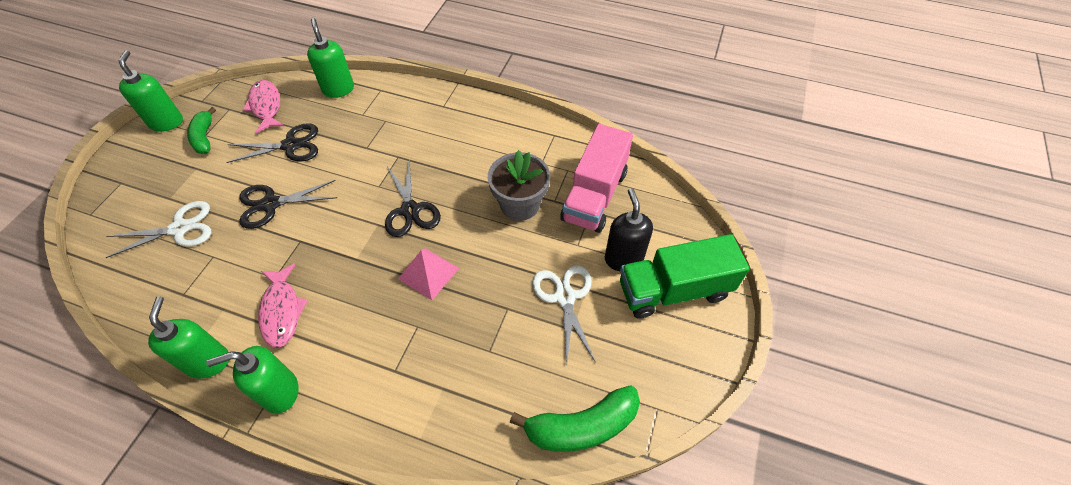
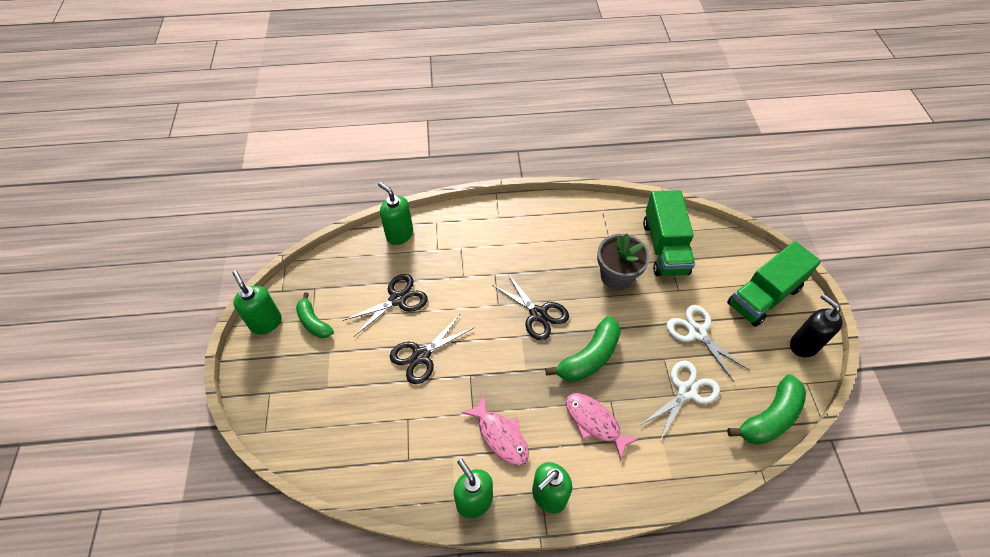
camera: 25 degrees left, 0 degrees up
white scissors [105,201,211,258] -> white scissors moved to [642,361,720,441]
pink fish [242,80,284,133] -> pink fish moved to [566,393,640,460]
pink pyramid [398,248,459,300] -> green banana [545,316,621,382]
pink truck [560,124,633,233] -> green truck [643,190,695,276]
black soap dispenser [605,188,653,271] -> black soap dispenser moved to [790,294,842,357]

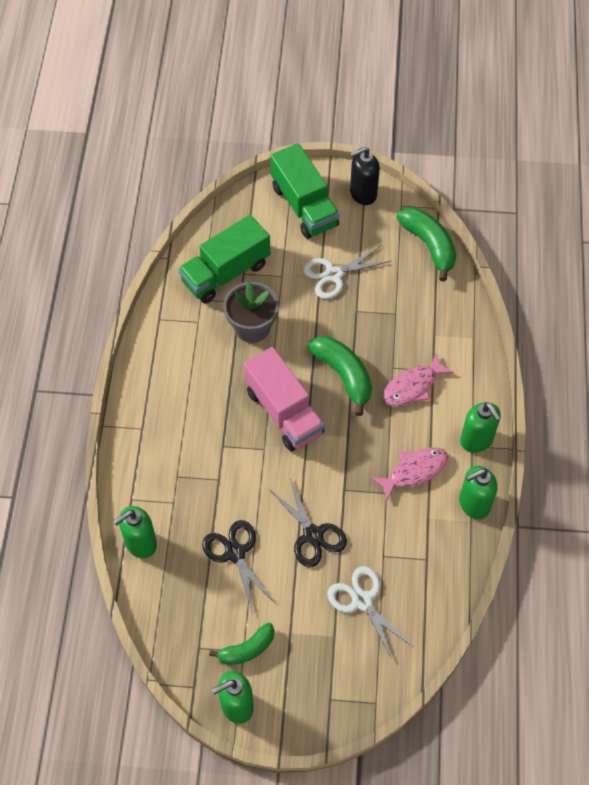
camera: 80 degrees left, 5 degrees up
black scissors [492,274,569,341] -> pink truck [243,347,325,451]
white scissors [642,361,720,441] -> white scissors moved to [328,566,414,660]
green truck [643,190,695,276] -> green truck turned 135 degrees clockwise [178,215,270,304]

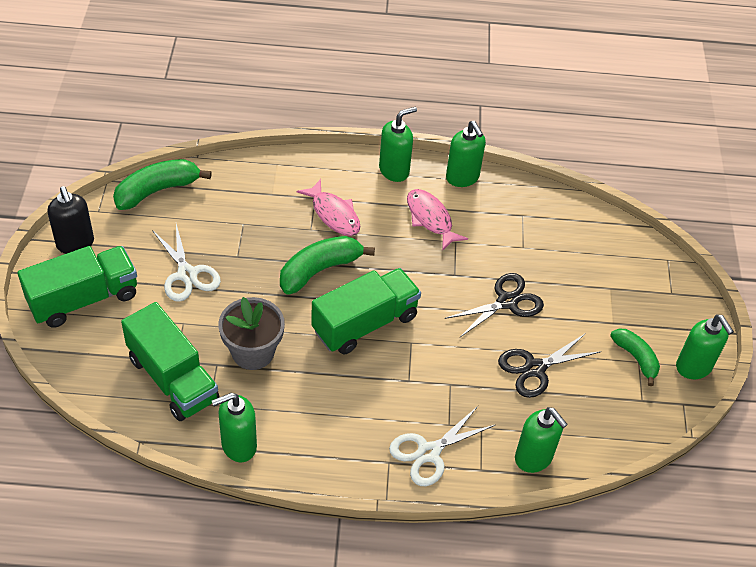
camera: 95 degrees left, 10 degrees down
pink truck [243,347,325,451] -> green truck [311,268,421,355]
white scissors [328,566,414,660] -> white scissors moved to [389,406,495,486]
none -> green soap dispenser [212,393,257,462]

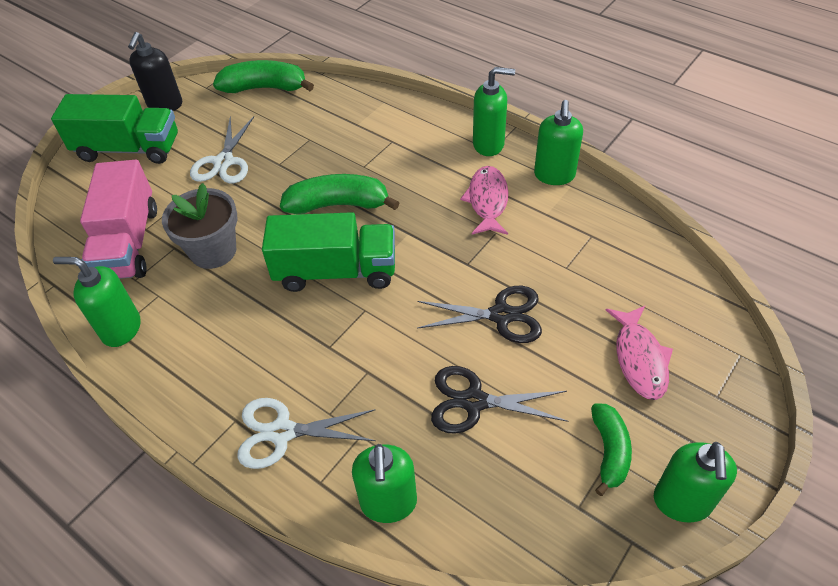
camera: 40 degrees right, 0 degrees up
green truck [121,302,219,421] -> pink truck [80,160,157,279]
pink fish [296,179,360,236] -> pink fish moved to [606,306,673,400]

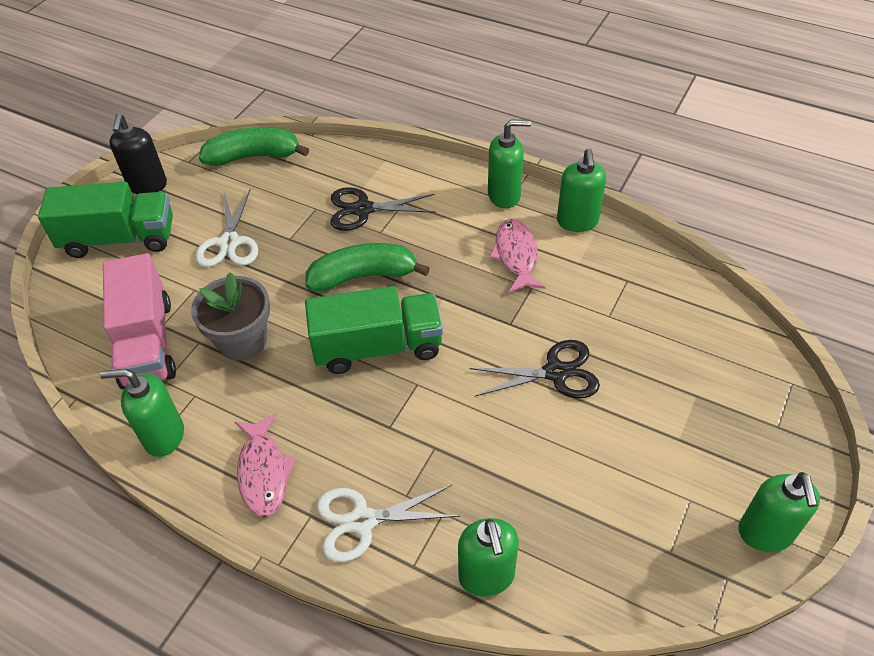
camera: 10 degrees left, 0 degrees up
black scissors [431,366,568,434] -> black scissors moved to [330,187,436,231]
green banana [591,403,632,496] -> none
pink fish [606,306,673,400] -> pink fish moved to [235,413,296,517]

